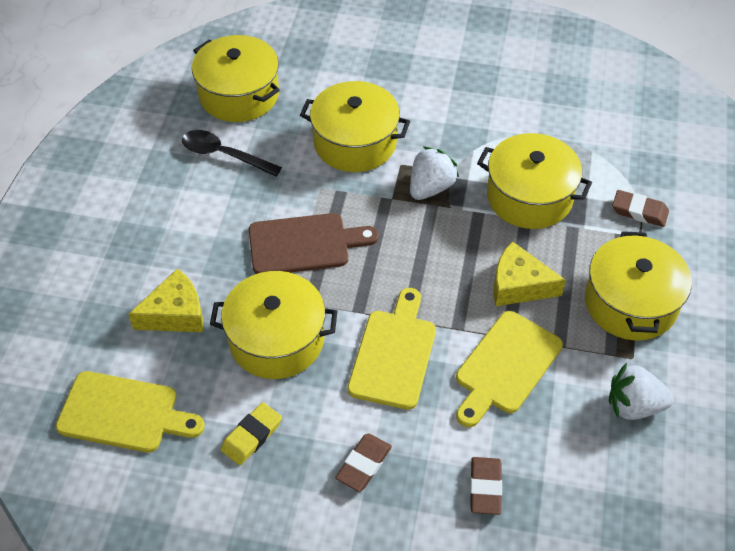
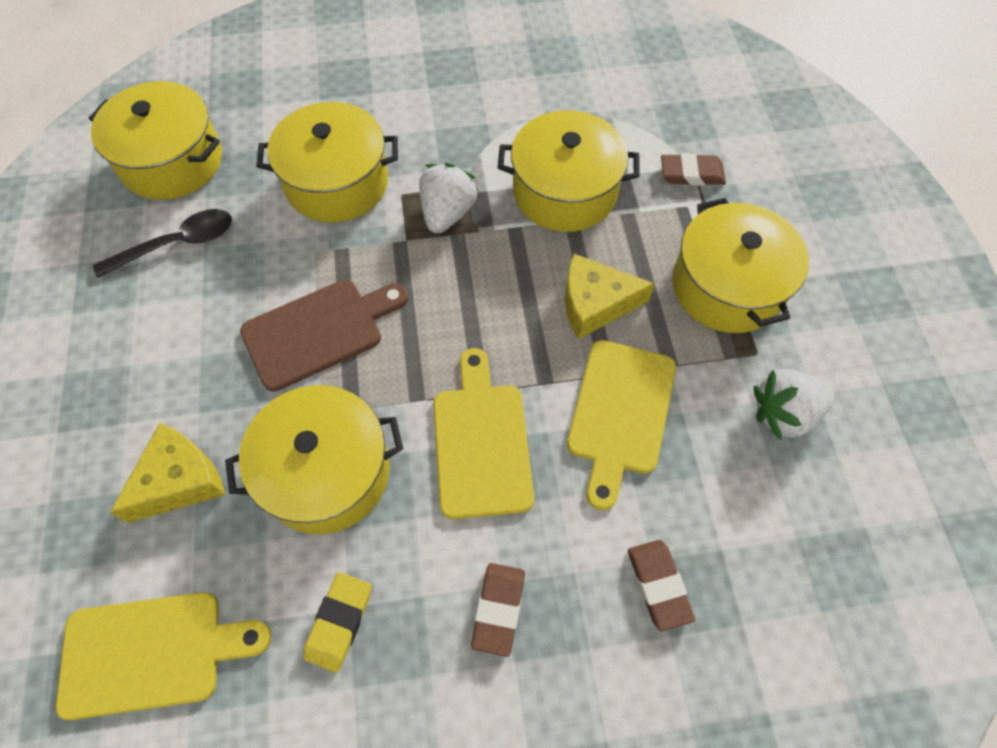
camera: 20 degrees left, 10 degrees up
black spoon [182,130,282,177] -> black spoon turned 150 degrees clockwise [93,209,232,278]

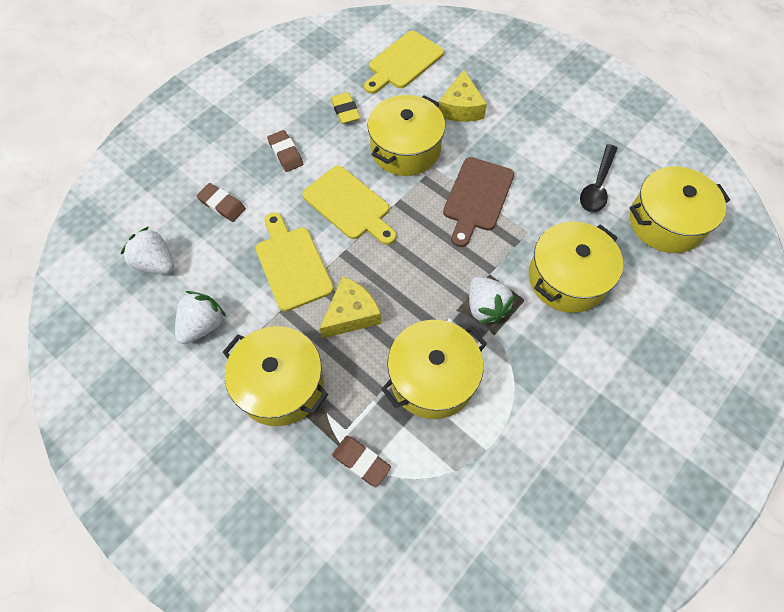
camera: 140 degrees right, 0 degrees up
brown eraser [661,153,726,186] -> brown eraser turned 75 degrees clockwise [332,436,391,487]
none -> white strawberry [121,227,174,274]

